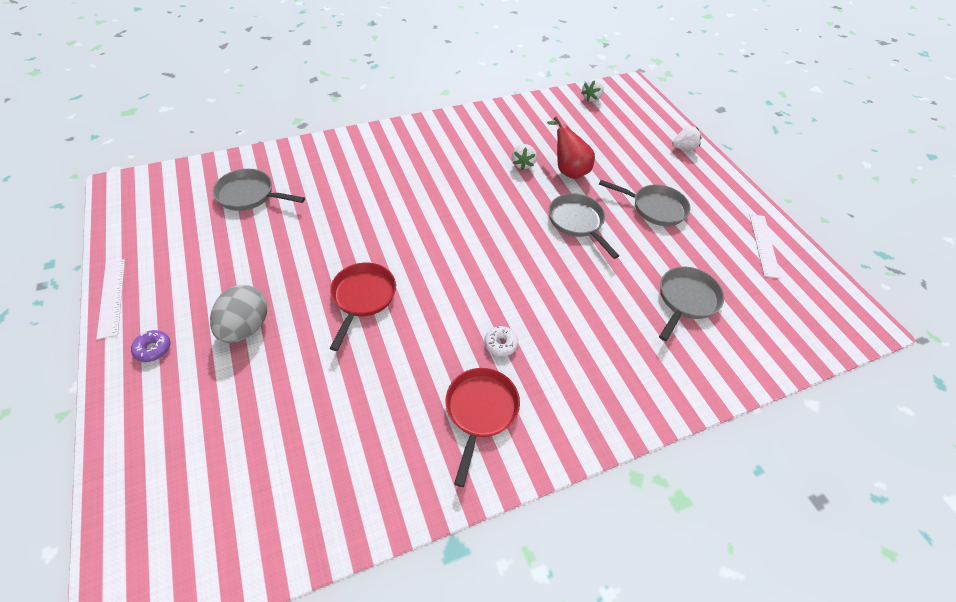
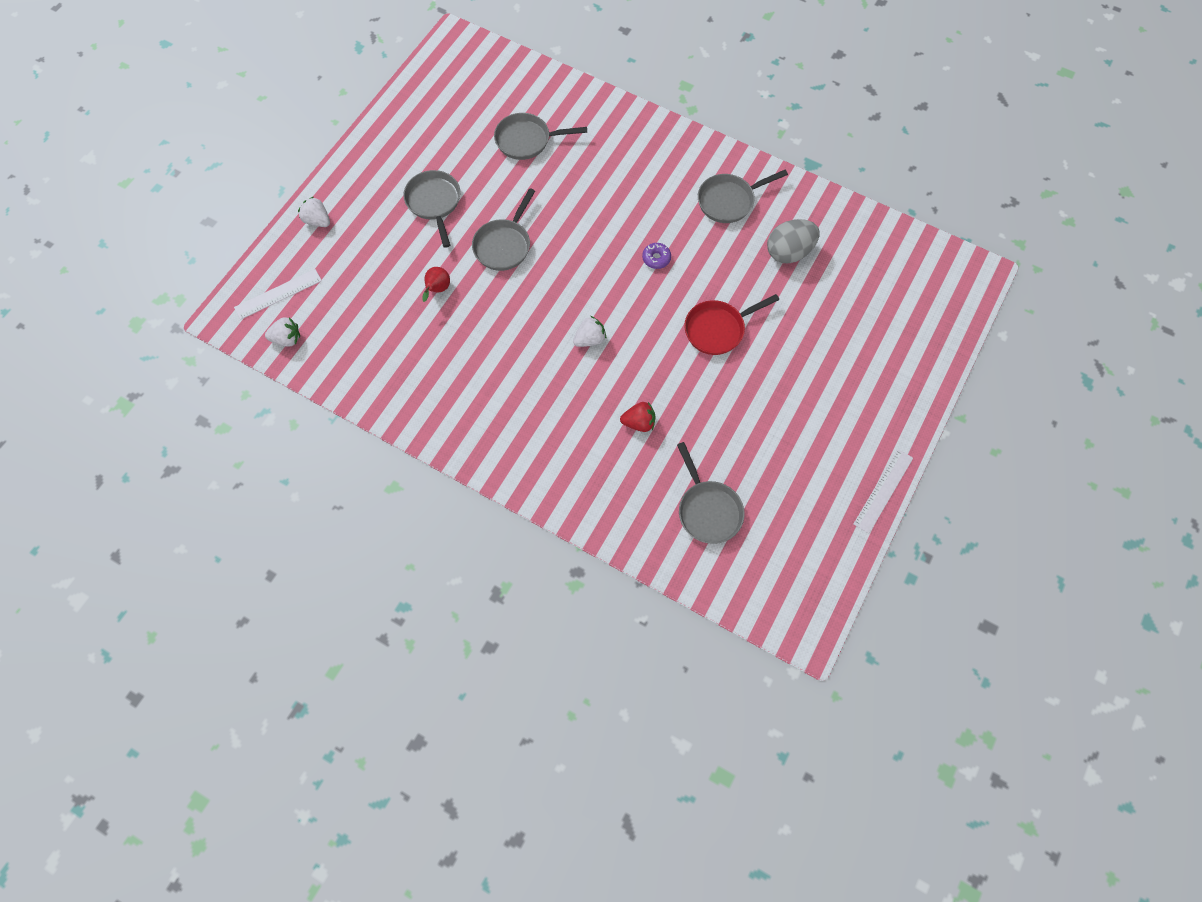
camera: 125 degrees left, 15 degrees up
purple donut [131,330,170,362] -> purple donut moved to [642,243,671,269]
grey egg [210,285,267,343] -> grey egg moved to [767,219,819,263]
red pan [446,368,520,487] -> grey pan [698,170,788,223]
white donut [484,326,518,357] -> none
white strawberry [512,144,537,170] -> white strawberry moved to [573,316,606,347]
red pear [547,116,595,179] -> red pear [422,267,450,302], size x0.61
white ruler [750,214,781,279] -> white ruler moved to [234,269,322,320]
none -> red strawberry [620,402,655,432]

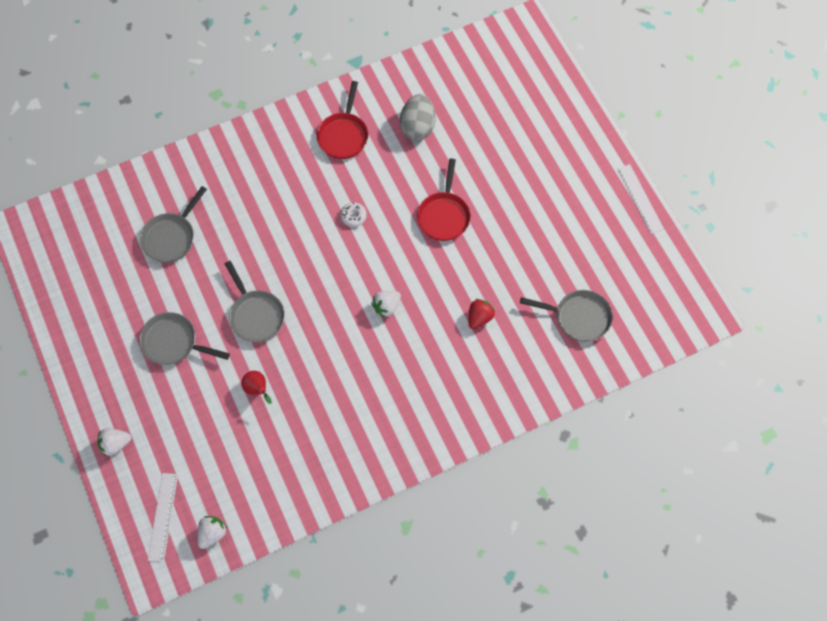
camera: 55 degrees left, 0 degrees up
white strawberry [573,316,606,347] -> white strawberry turned 135 degrees counterclockwise [372,291,401,318]
purple donut [642,243,671,269] -> white donut [340,202,367,227]
grey pan [698,170,788,223] -> red pan [317,81,368,159]

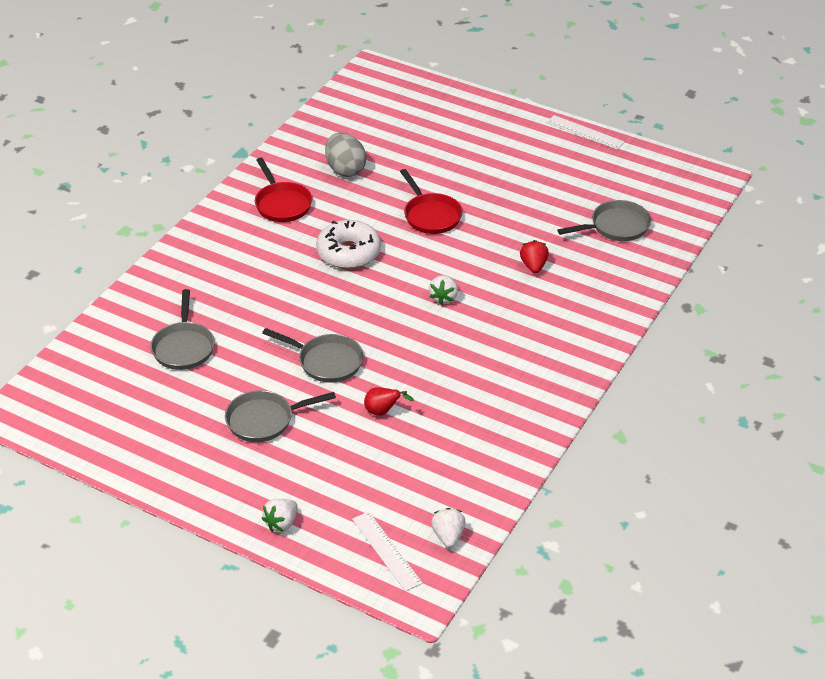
camera: 35 degrees left, 25 degrees down
white donut [340,202,367,227] -> white donut [316,220,381,269], size x2.18

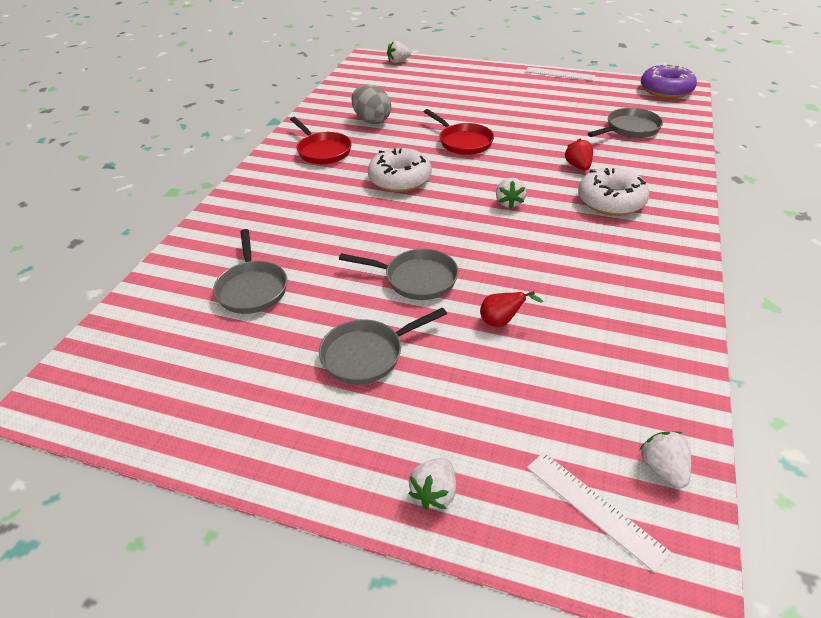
camera: 10 degrees left, 0 degrees up
none -> white strawberry [387,41,411,63]
none -> white donut [578,167,650,216]
none -> purple donut [641,63,697,98]

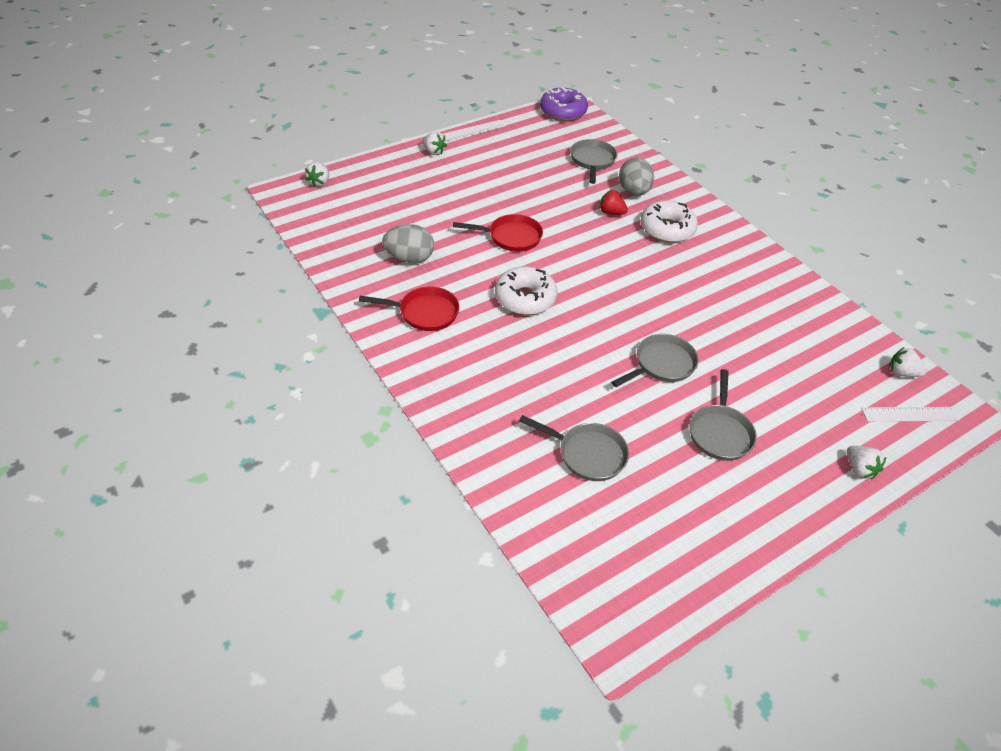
camera: 55 degrees left, 5 degrees up
red pear [480,291,543,327] -> none
white strawberry [496,178,526,209] -> white strawberry moved to [422,131,447,155]
none -> grey egg [619,158,654,196]

